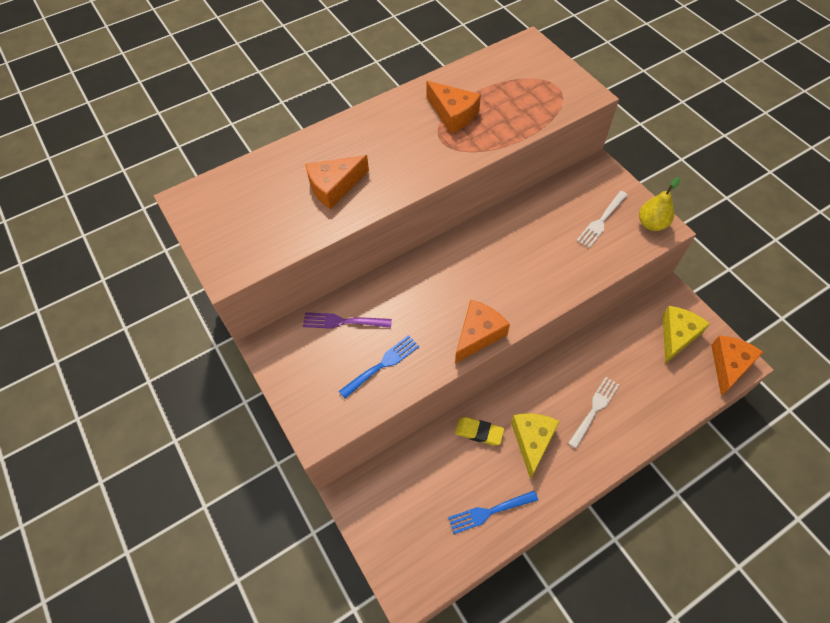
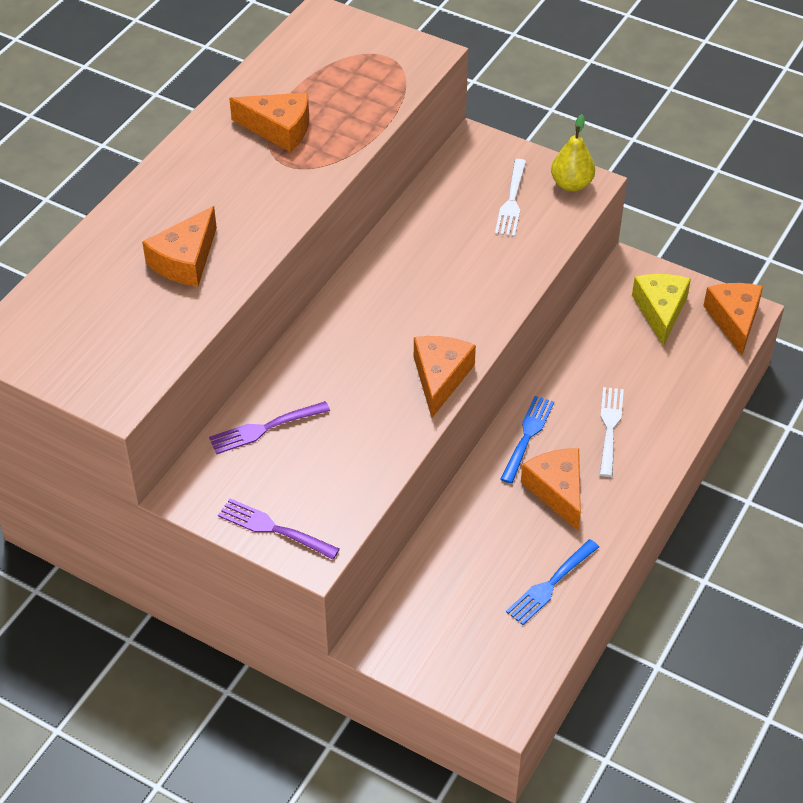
camera: 30 degrees left, 10 degrees down
blue fork [339,335,419,398] -> blue fork moved to [500,396,554,484]
yellow eraser [455,417,504,445] -> none
yellow cheese [511,413,560,480] -> orange cheese [521,448,581,531]
none -> purple fork [218,498,340,559]

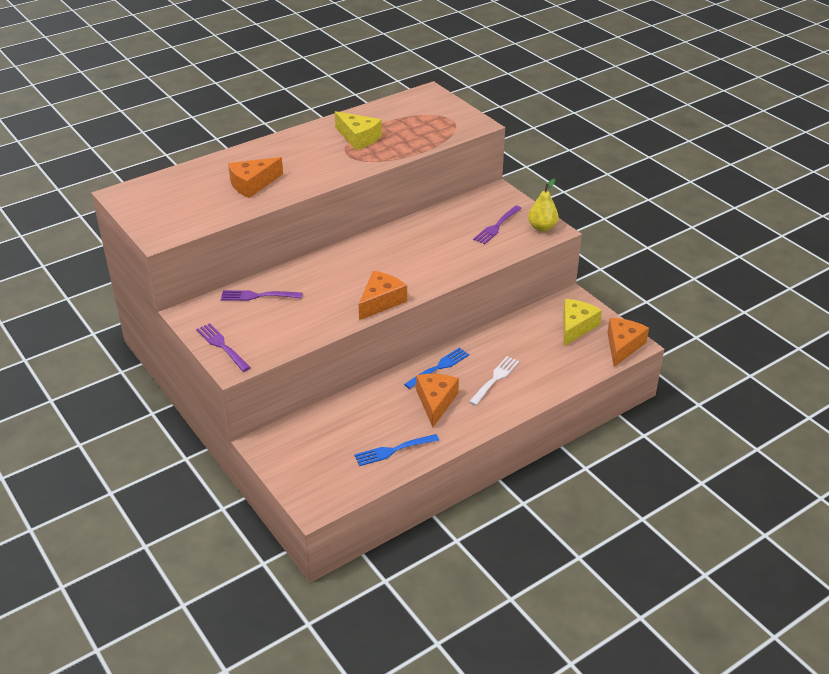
camera: 25 degrees right, 10 degrees down
orange cheese [229,93,309,152] -> yellow cheese [335,111,382,150]
white fork [495,159,526,237] -> purple fork [473,206,522,244]

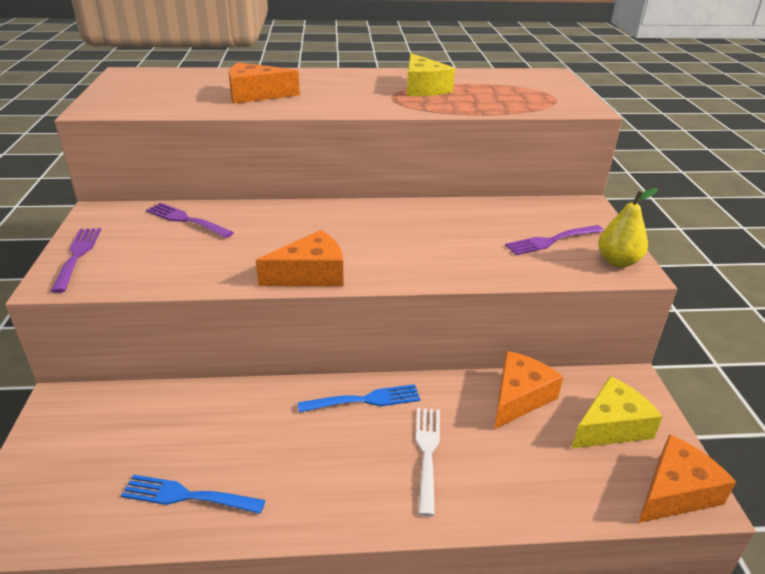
camera: 30 degrees right, 5 degrees down
orange cheese [416,374,459,427] -> orange cheese moved to [494,351,563,429]
white fork [469,356,519,405] -> white fork turned 60 degrees counterclockwise [416,408,440,516]

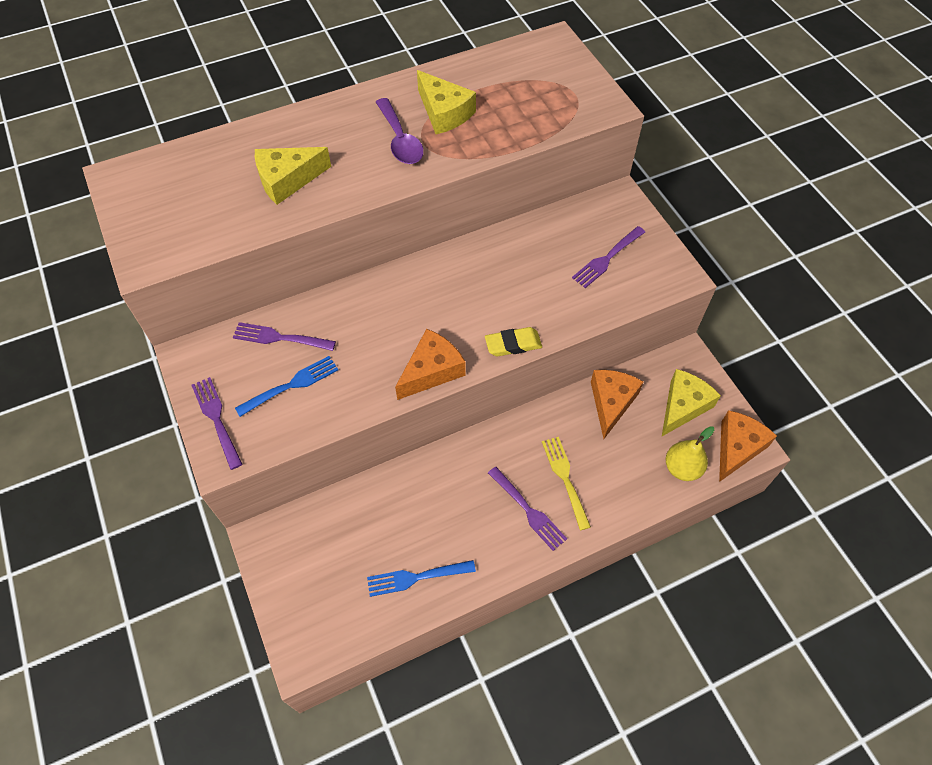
camera: 20 degrees left, 25 degrees up
orange cheese [229,62,300,104] -> yellow cheese [255,147,331,205]
blue fork [298,384,420,413] -> blue fork moved to [235,356,338,417]
white fork [416,408,440,516] -> yellow fork [542,437,591,530]
yellow pear [598,188,657,267] -> yellow pear moved to [666,426,714,481]
none -> purple spoon [376,98,424,164]
none -> yellow eraser [485,327,542,356]
none -> purple fork [488,467,567,551]

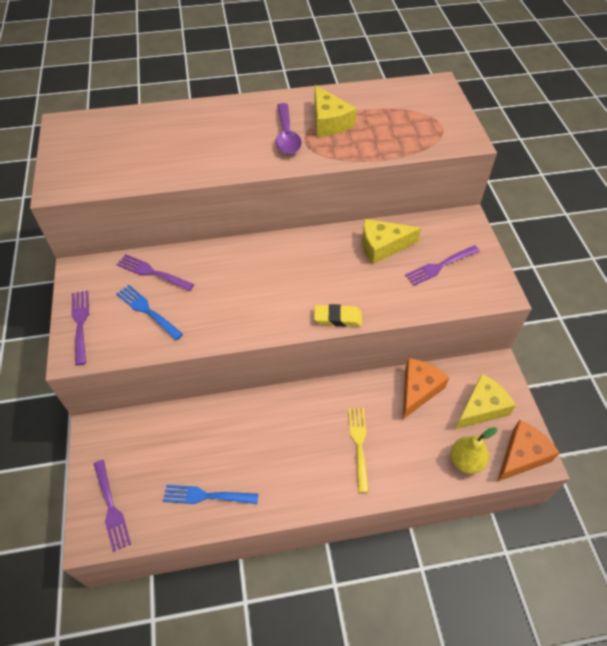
camera: 15 degrees right, 5 degrees down
blue fork [235,356,338,417] -> blue fork turned 120 degrees counterclockwise [116,285,183,340]
yellow cheese [255,147,331,205] -> yellow cheese moved to [362,219,421,264]
orange cheese [395,329,466,400] -> none
purple fork [488,467,567,551] -> purple fork moved to [94,460,131,552]

